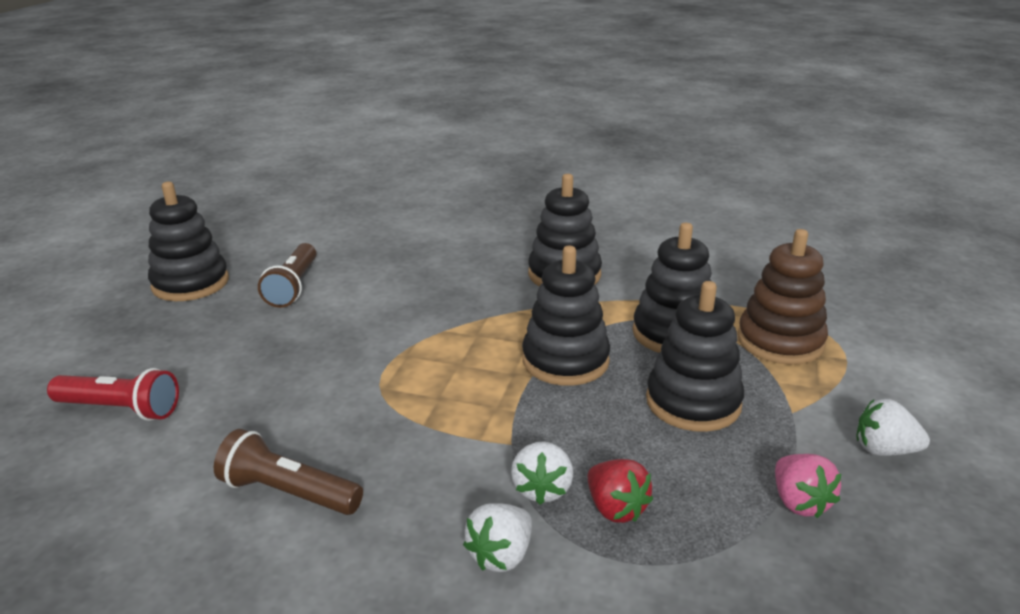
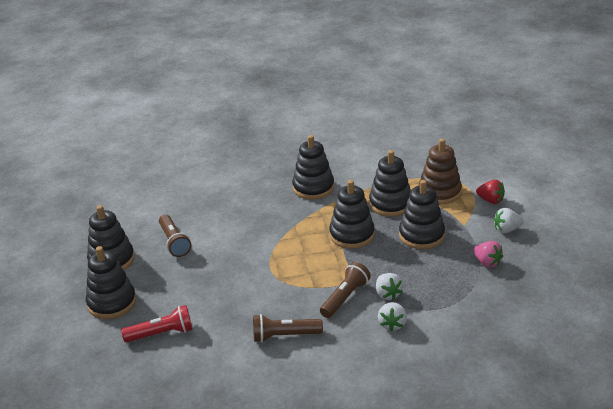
camera: 25 degrees left, 5 degrees up
red strawberry [588,459,653,523] -> red strawberry moved to [476,180,505,204]
none -> black stacking toy [86,246,136,319]
none -> brown flashlight [320,262,371,318]

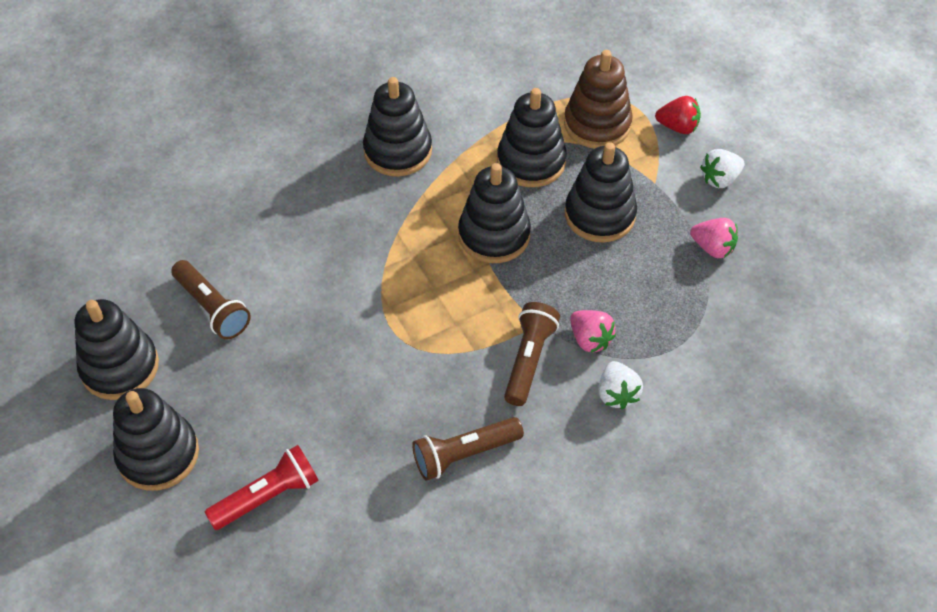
camera: 20 degrees left, 20 degrees up
white strawberry [376,273,403,300] -> pink strawberry [570,310,616,353]

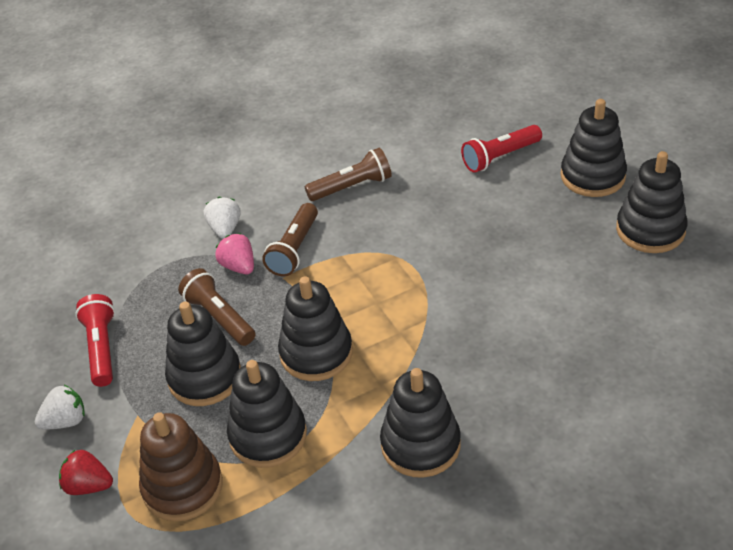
camera: 175 degrees left, 10 degrees down
brown flashlight [171,260,251,340] -> brown flashlight moved to [178,268,256,346]
pink strawberry [690,218,738,258] -> red flashlight [75,294,115,387]

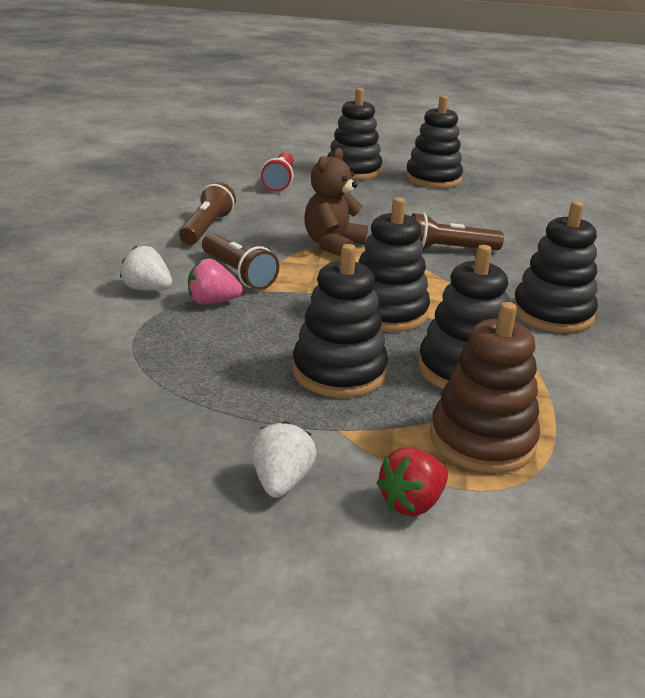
camera: 60 degrees left, 15 degrees down
red flashlight [75,294,115,387] -> none
brown flashlight [178,268,256,346] -> brown flashlight moved to [411,213,504,250]
none -> brown teddy bear [304,148,368,257]

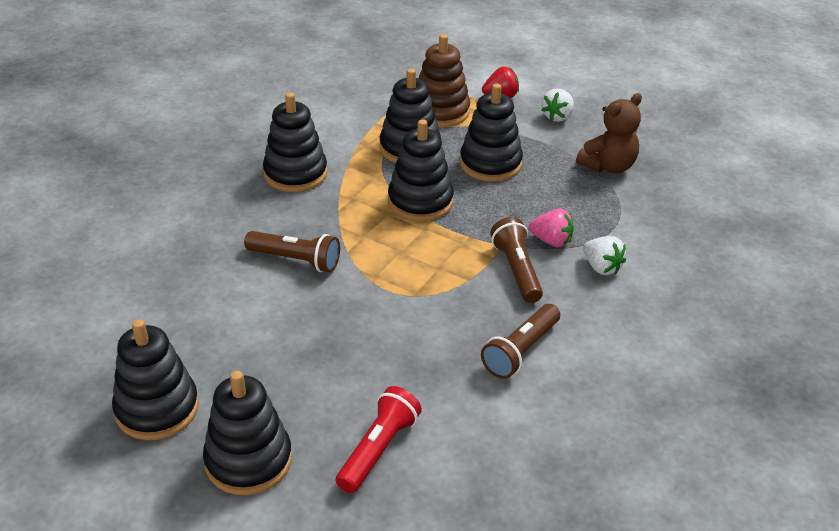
camera: 155 degrees left, 10 degrees up
brown teddy bear [304,148,368,257] -> brown teddy bear moved to [576,93,642,173]

